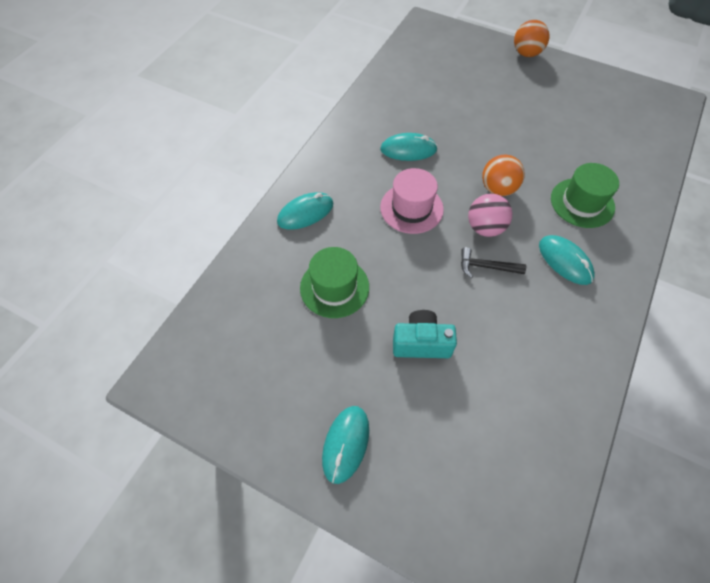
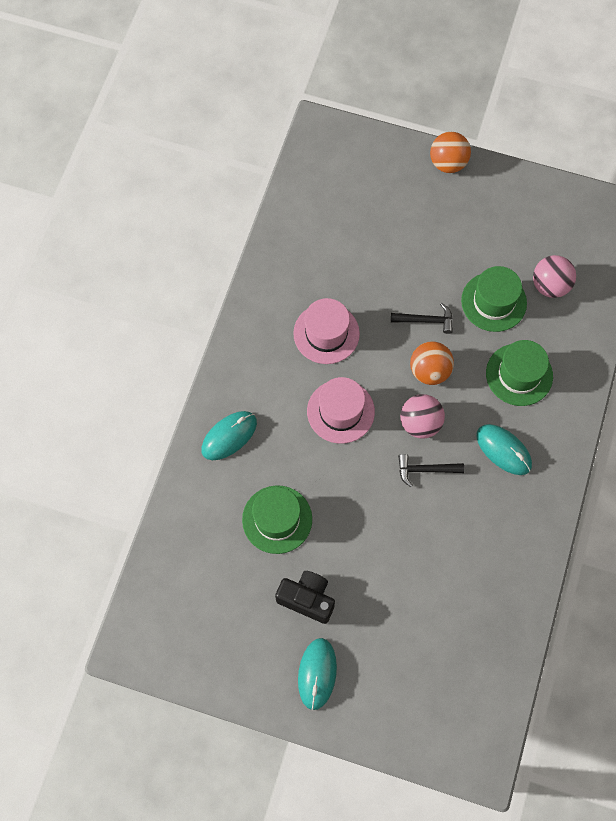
camera: 10 degrees left, 10 degrees up
turquoise mouse [380,133,438,161] -> pink hat [293,298,360,364]
turquoise camera [393,310,457,358] -> none
none -> black camera [275,571,335,624]
none -> black hammer [391,303,453,334]
none -> green hat [461,266,527,332]
none -> pink ball [533,255,576,298]

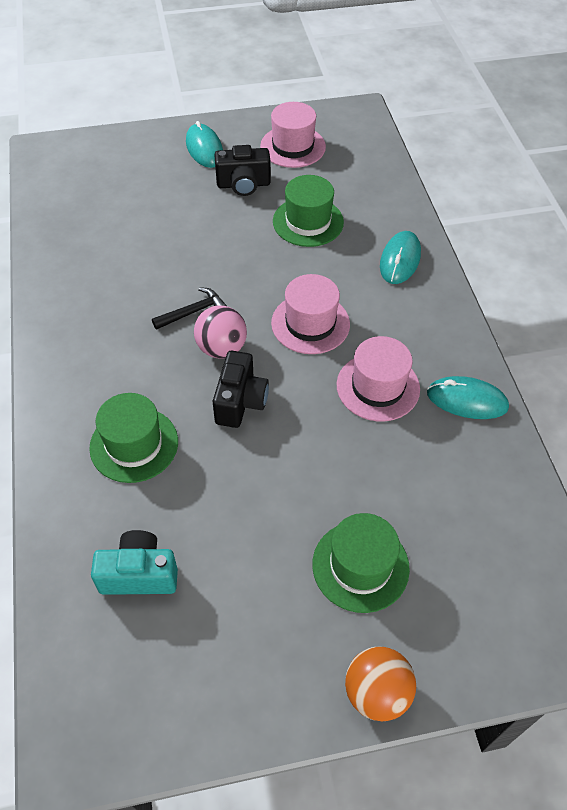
camera: 150 degrees right, 15 degrees down
black hammer [391,303,453,334] -> none
orange ball [410,341,454,385] -> black camera [213,351,269,428]
green hat [461,266,527,332] -> green hat moved to [312,513,410,613]
turquoise mouse [476,424,532,475] -> turquoise mouse moved to [427,376,509,419]
pink ball [533,255,576,298] -> turquoise camera [91,530,178,595]
none -> pink hat [260,102,326,168]

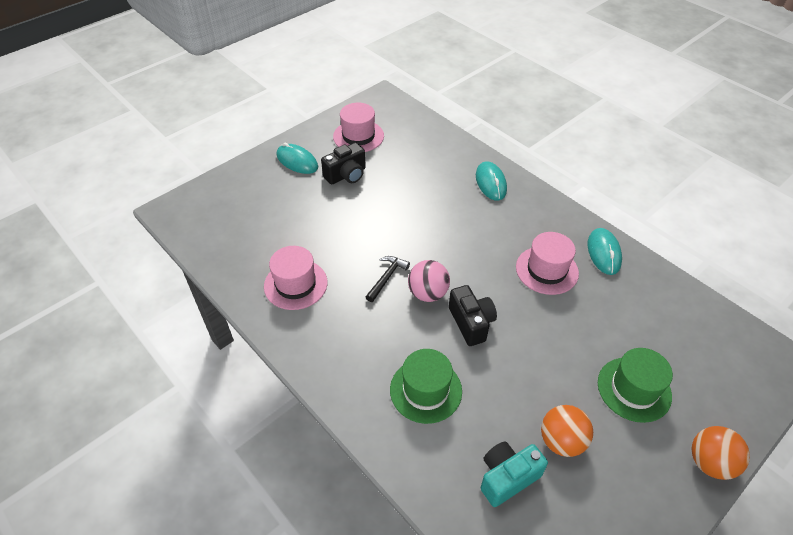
camera: 30 degrees left, 5 degrees down
pink hat [271,274,350,354] -> pink hat moved to [264,246,328,310]
green hat [273,175,344,247] -> none
turquoise mouse [427,376,509,419] -> turquoise mouse turned 75 degrees counterclockwise [588,228,622,275]
none -> orange ball [541,405,593,457]

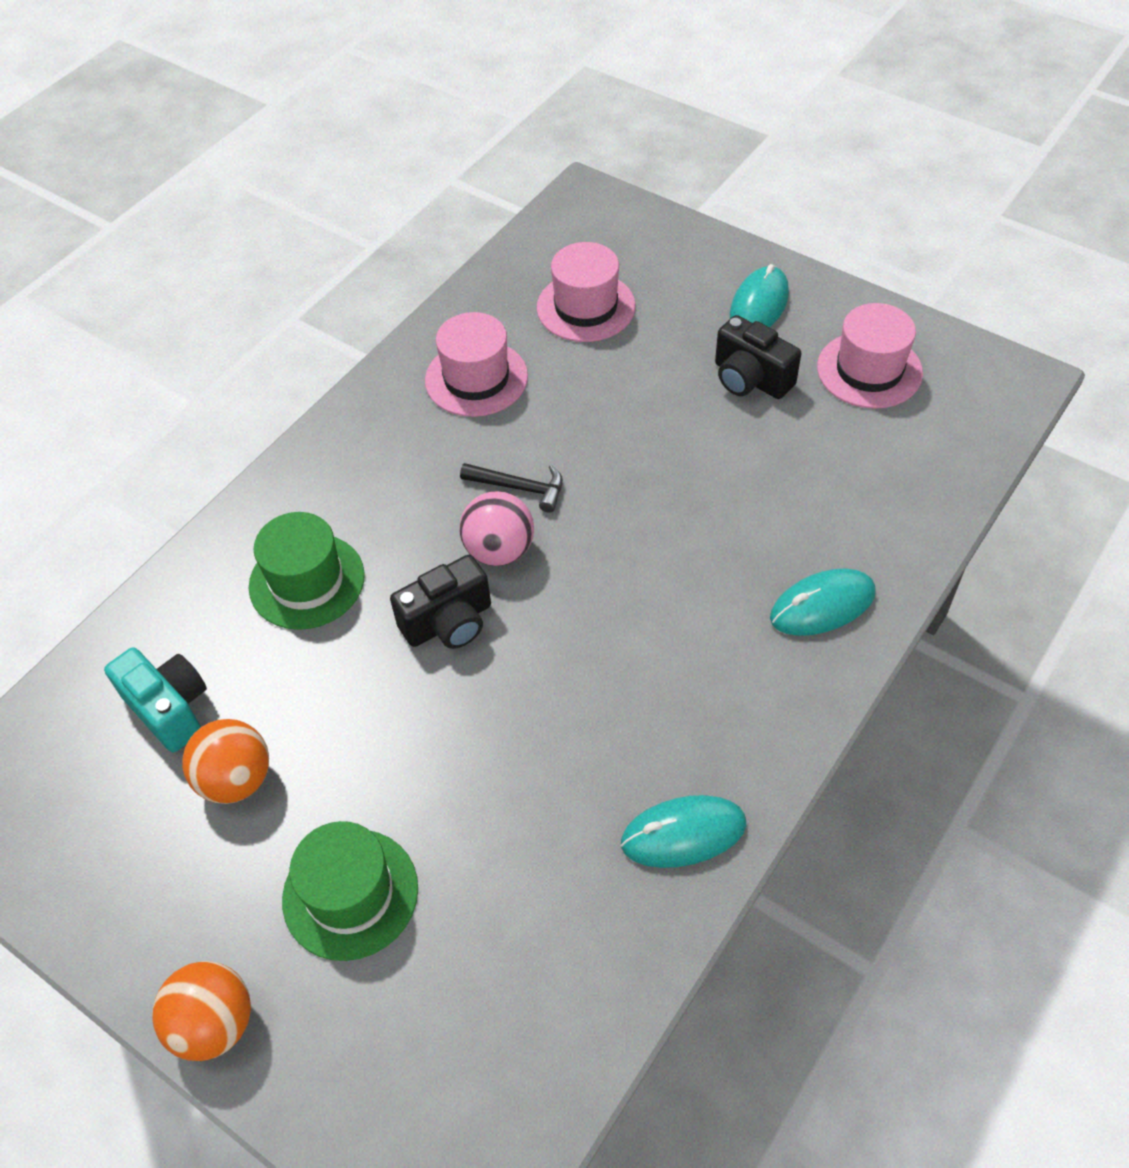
camera: 80 degrees right, 5 degrees up
pink hat [516,232,579,295] -> pink hat moved to [537,242,636,342]

